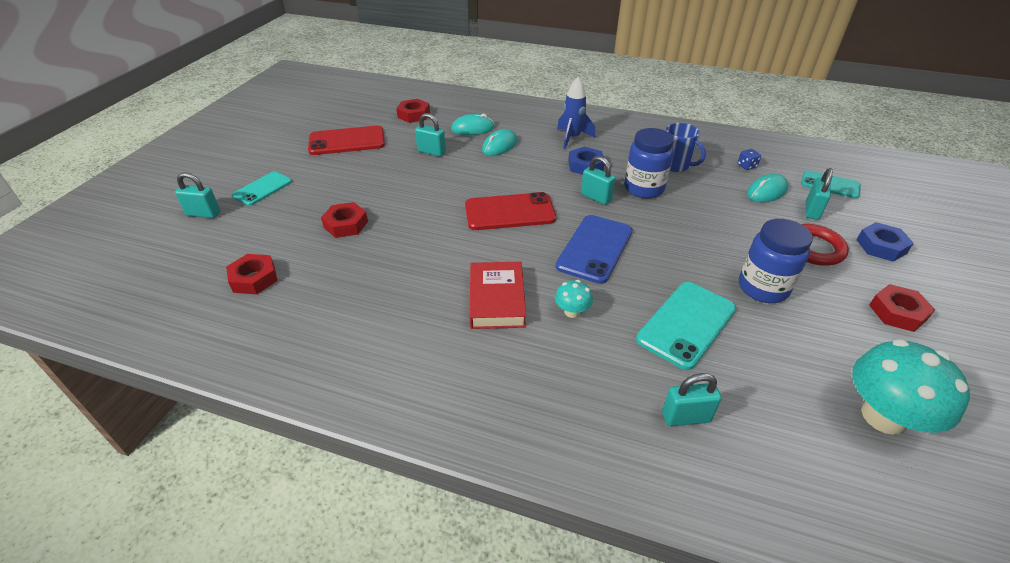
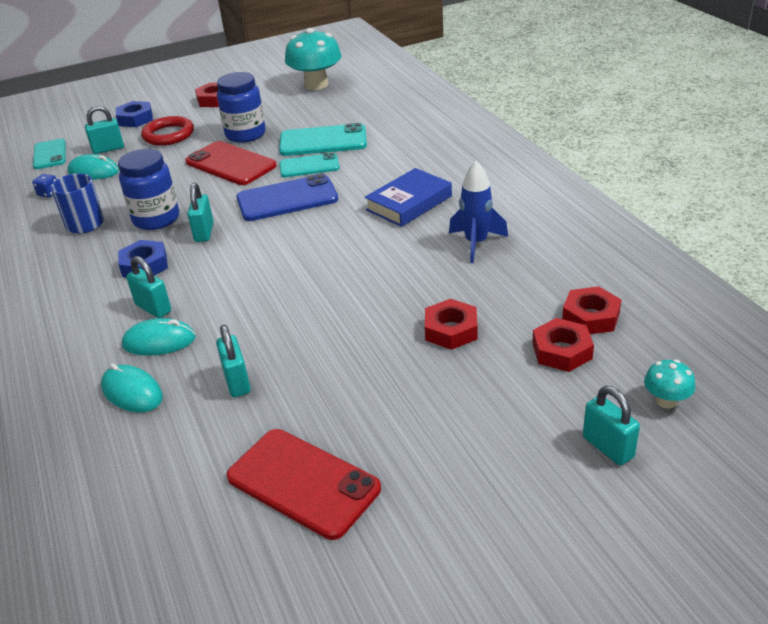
camera: 130 degrees left, 5 degrees down
turquoise phone [232,171,292,206] -> turquoise phone moved to [280,153,340,177]
red nut [396,99,430,123] -> red nut moved to [532,318,594,372]
red phone [465,192,556,230] -> red phone moved to [185,141,277,185]
red book [470,262,526,329] -> blue book [365,168,452,227]
turquoise mushroom [555,280,593,318] -> turquoise mushroom moved to [644,359,695,409]
blue rocket [557,77,595,149] -> blue rocket moved to [449,161,508,263]
turquoise padlock [662,373,722,426] -> turquoise padlock moved to [126,256,171,318]

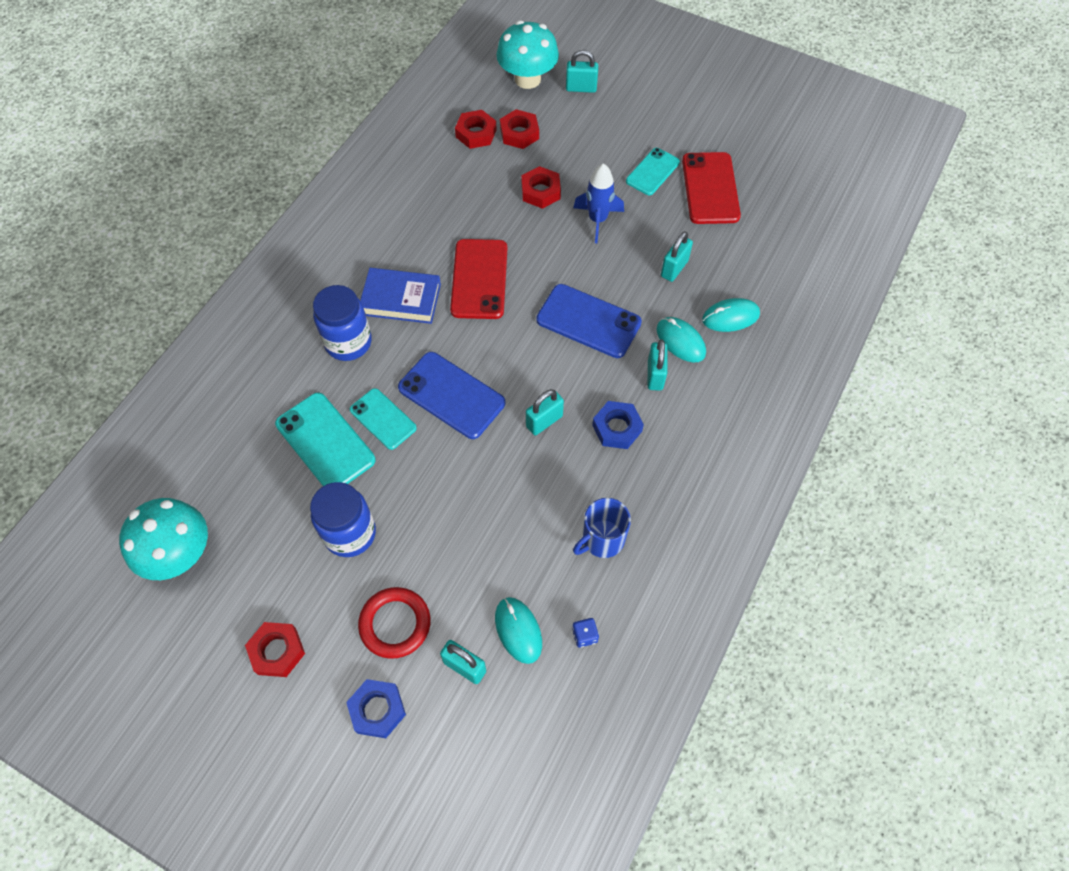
camera: 130 degrees left, 25 degrees up
turquoise phone [33,139,66,169] -> turquoise phone moved to [626,148,680,195]
turquoise mouse [101,363,163,412] -> turquoise mouse turned 75 degrees clockwise [702,298,760,332]
blue jar [118,149,179,230] -> blue jar moved to [313,285,372,361]
red phone [185,141,277,185] -> red phone moved to [450,239,507,319]
blue rocket [449,161,508,263] -> blue rocket moved to [573,163,624,243]
turquoise padlock [583,386,640,466] -> turquoise padlock turned 75 degrees clockwise [566,50,598,93]
turquoise mushroom [644,359,695,409] -> turquoise mushroom [496,20,559,89], size x2.09
none -> blue phone [536,284,642,358]

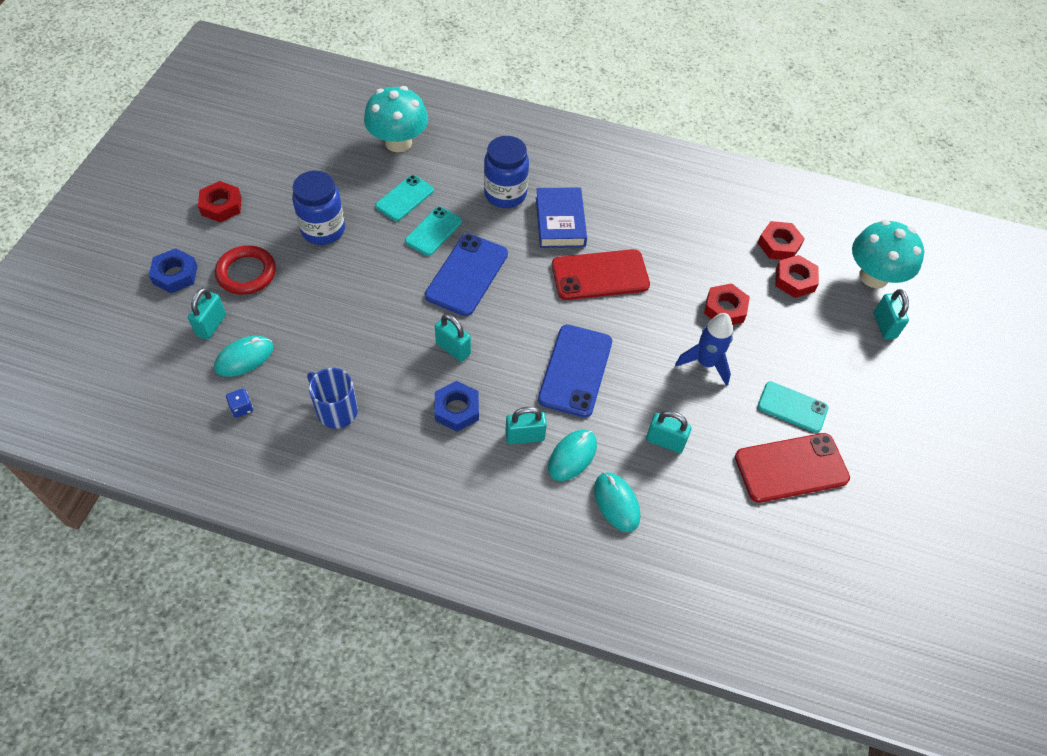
camera: 75 degrees right, 5 degrees down
turquoise mushroom [119,498,208,580] -> turquoise mushroom moved to [364,86,428,152]
turquoise phone [275,393,376,486] -> turquoise phone [375,175,434,221], size x0.65

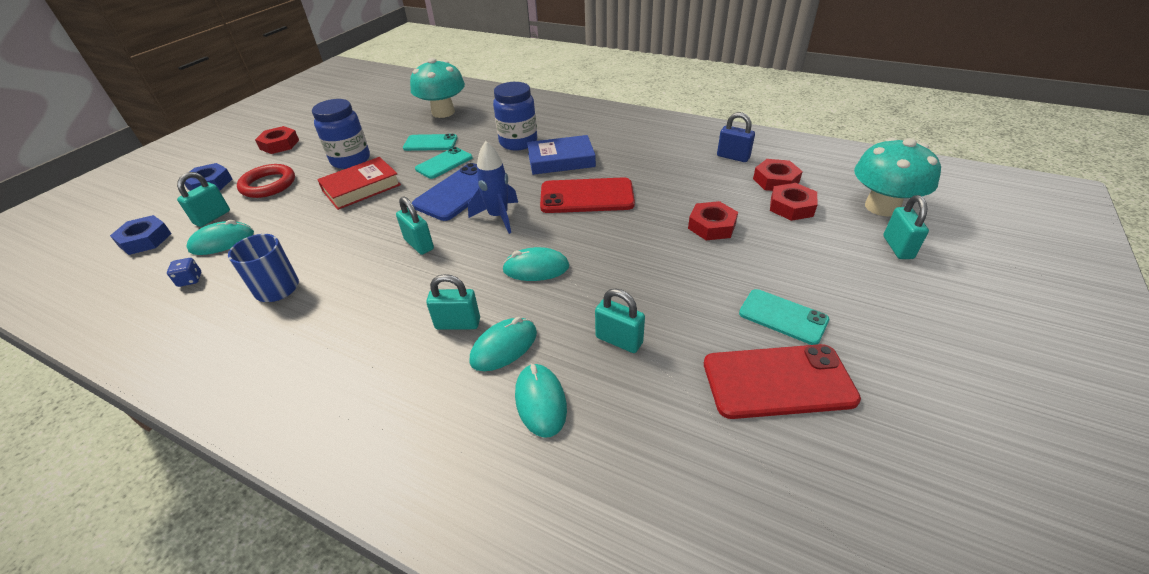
camera: 15 degrees right, 15 degrees down
turquoise phone [375,175,434,221] -> turquoise phone turned 45 degrees clockwise [403,134,458,151]
blue nut [435,381,479,432] -> blue nut moved to [110,215,172,255]
blue book [536,187,587,248] -> blue book turned 75 degrees clockwise [527,135,596,175]
blue phone [538,325,612,418] -> turquoise mouse [502,247,569,281]
blue rocket [675,313,733,386] -> blue rocket moved to [468,141,518,234]
none -> red book [317,157,401,210]
none -> blue padlock [717,112,755,162]

